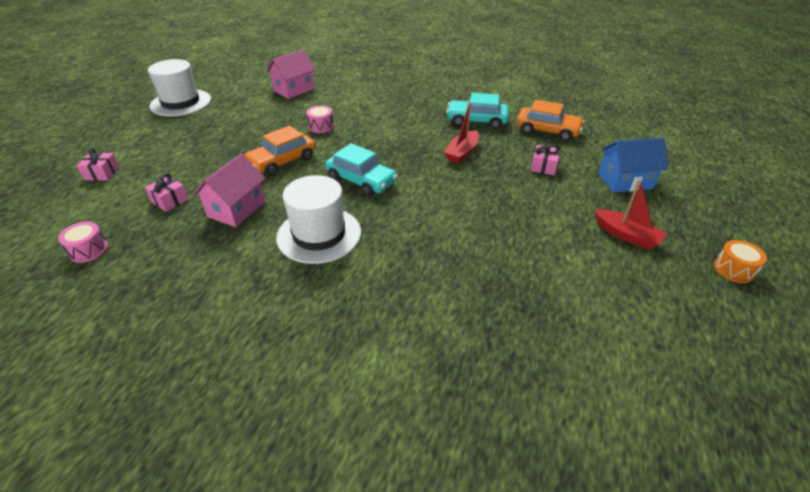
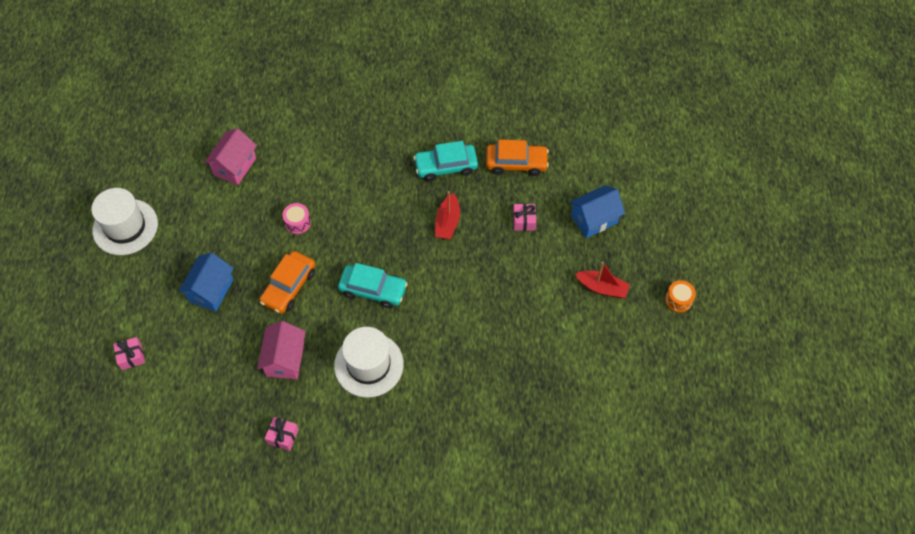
camera: 20 degrees left, 20 degrees up
pink drum [58,222,108,263] -> none
pink gift [145,173,189,212] -> pink gift moved to [265,417,299,451]
none -> blue house [178,253,234,312]

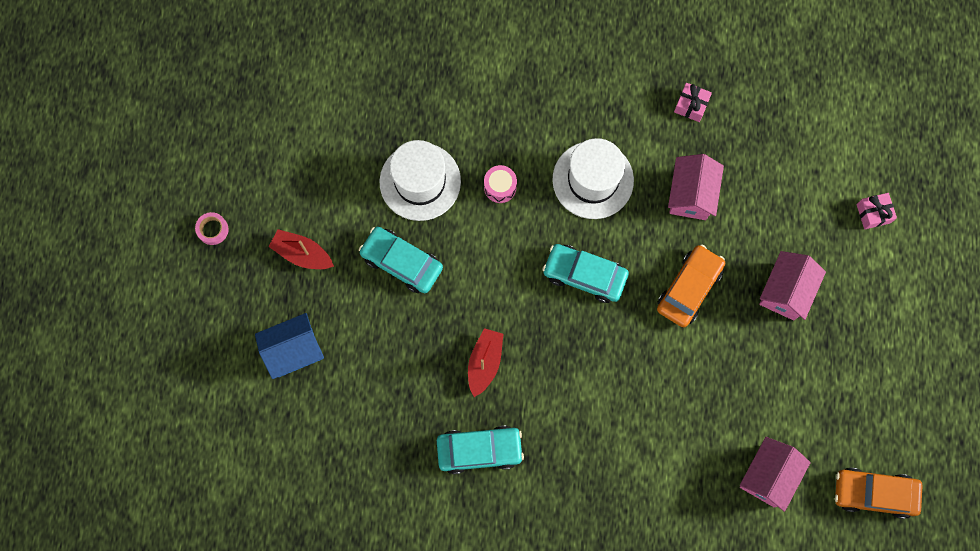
camera: 175 degrees left, 15 degrees up
white hat [91,188,158,255] -> white hat moved to [379,140,461,221]
blue house [178,253,234,312] -> pink house [759,251,826,320]
pink drum [282,203,311,234] -> pink drum moved to [484,165,517,203]
orange car [486,139,549,176] -> orange car moved to [835,468,923,519]
pink gift [513,204,536,231] -> none
orange drum [665,280,696,313] -> pink tape [195,212,229,245]
none -> turquoise car [359,227,443,293]

